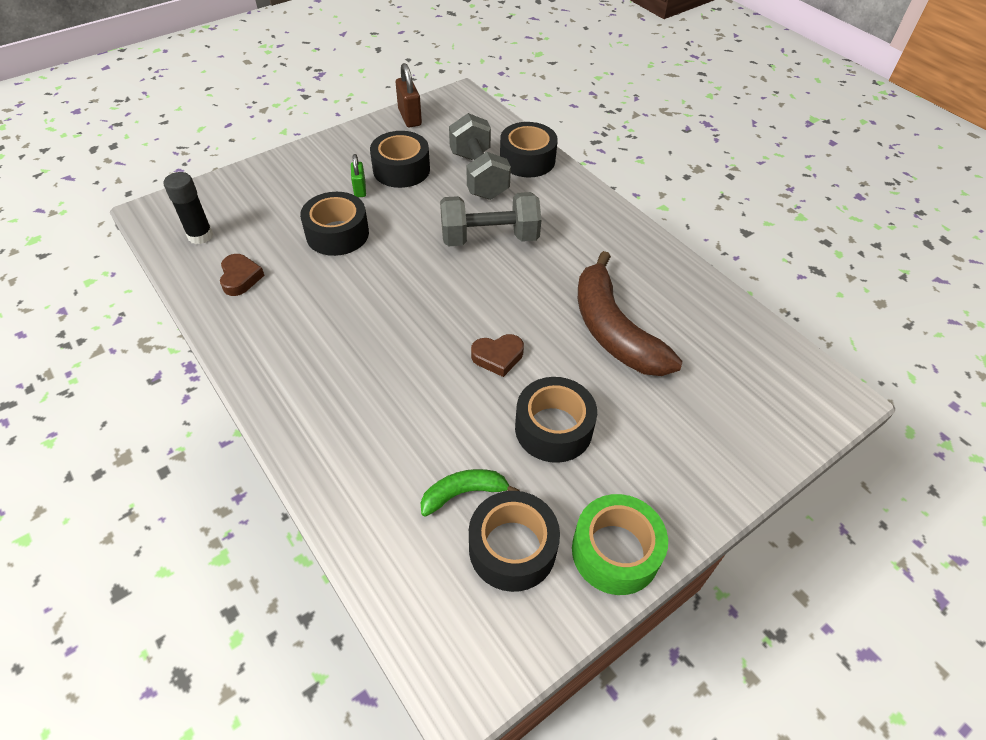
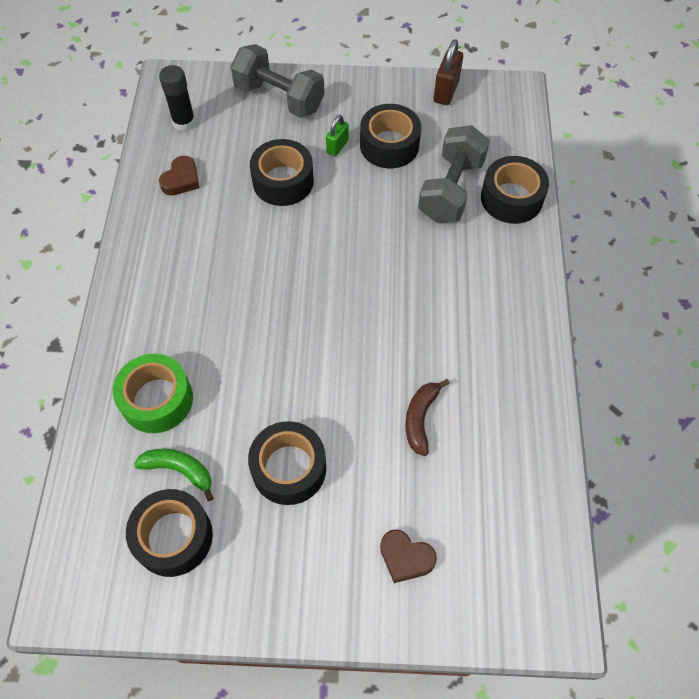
camera: 40 degrees right, 10 degrees up
grey dumbbell [440,192,542,246] -> grey dumbbell moved to [231,44,325,118]
brown heart [471,334,524,377] -> brown heart moved to [380,529,437,583]
green tape [572,494,668,595] -> green tape moved to [113,354,193,433]
brown banana [578,251,682,376] -> brown banana [405,379,450,456], size x0.50

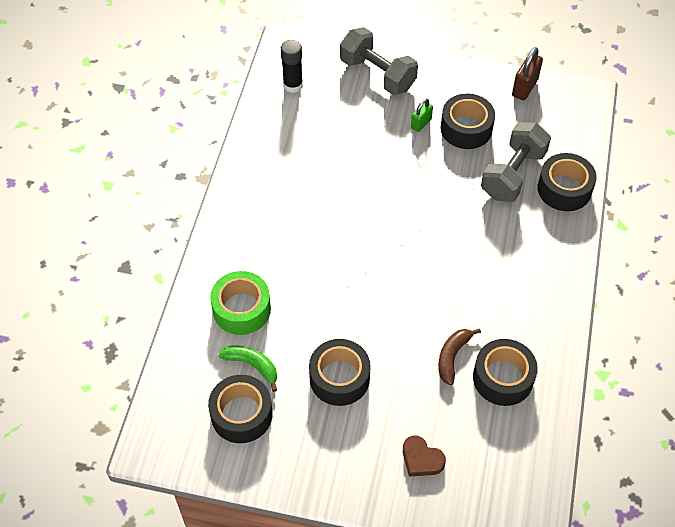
camera: 10 degrees right, 5 degrees down
brown heart [159,156,200,196] -> none
black tape [250,139,314,206] -> black tape moved to [473,339,538,406]

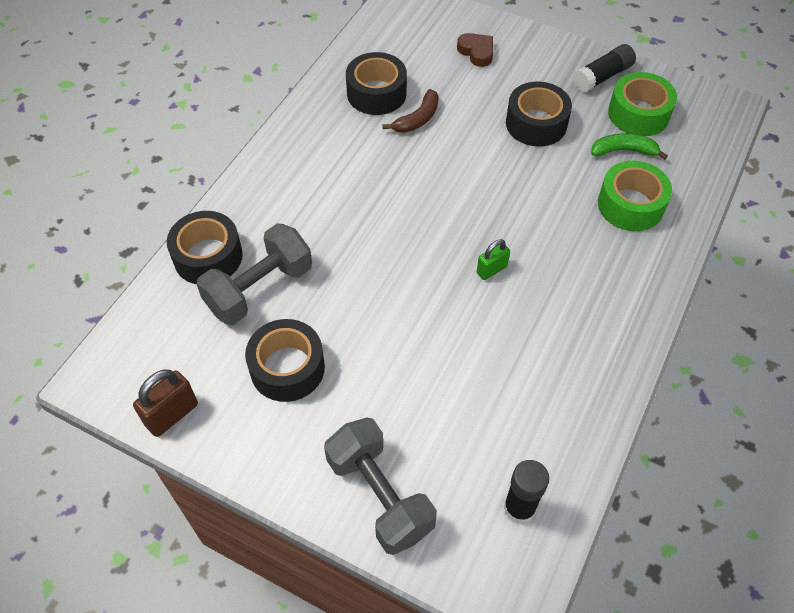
camera: 165 degrees left, 0 degrees up
black tape [208,375,273,443] -> green tape [608,72,677,136]
green banana [218,346,277,392] -> green banana turned 135 degrees clockwise [591,133,668,160]
green padlock [411,98,433,132] -> green padlock moved to [477,239,510,280]
none -> black glue stick [573,44,636,93]

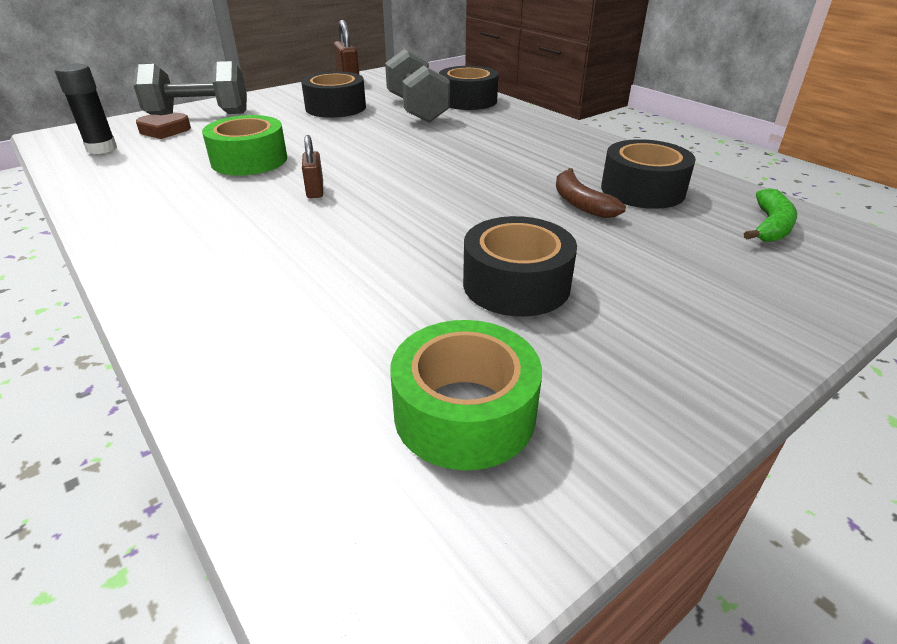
camera: 115 degrees right, 20 degrees down
brown heart [457,33,493,67] -> brown heart moved to [136,113,191,139]
green padlock [477,239,510,280] -> brown padlock [302,135,323,198]
black glue stick [573,44,636,93] -> none
green banana [591,133,668,160] -> green banana moved to [744,188,797,242]
green tape [598,161,672,231] -> green tape moved to [202,115,287,176]

